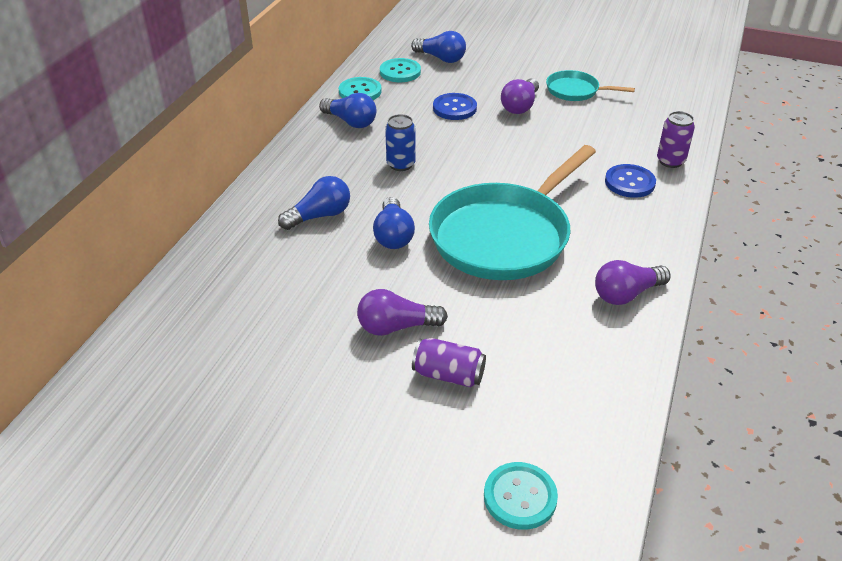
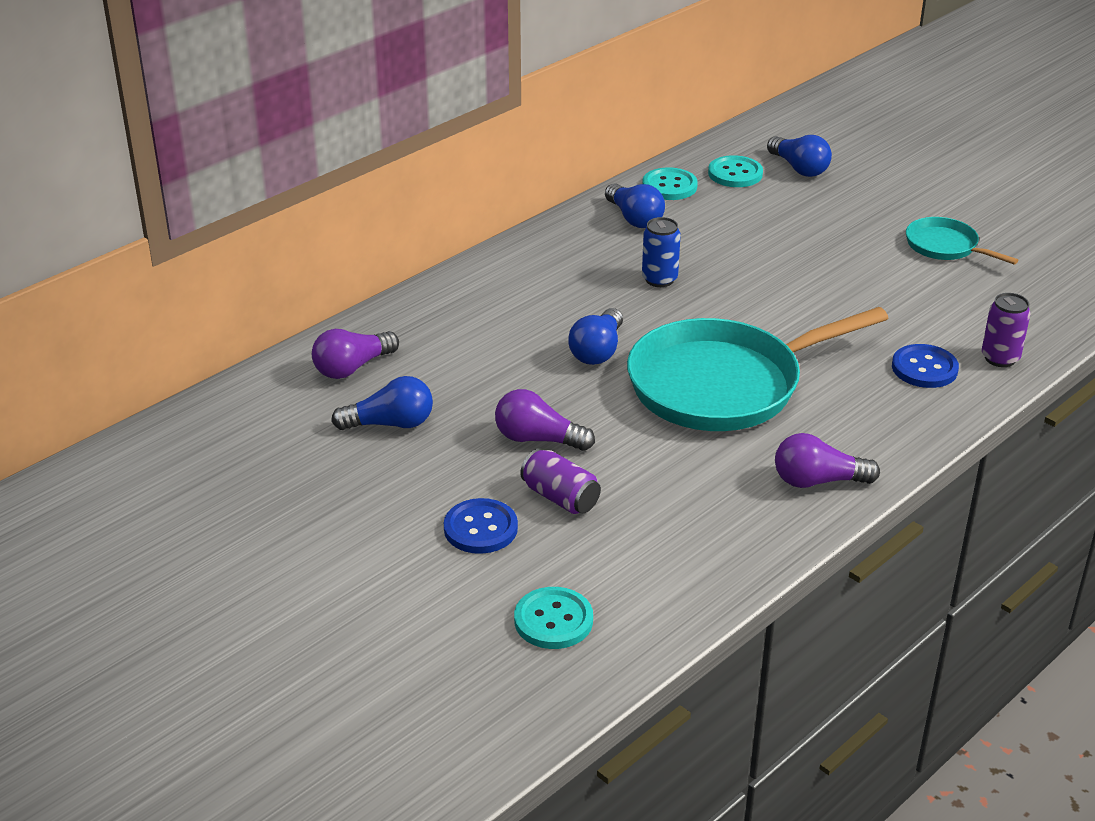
camera: 25 degrees right, 5 degrees down
blue light bulb [278,176,350,230] -> blue light bulb moved to [331,376,433,430]
blue button [433,93,477,120] -> blue button moved to [444,498,518,554]
purple light bulb [501,78,539,114] -> purple light bulb moved to [312,329,399,379]

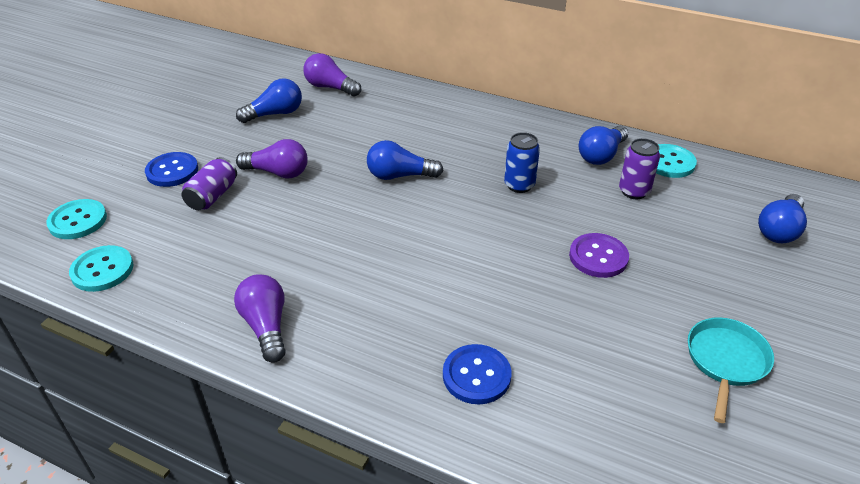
camera: 70 degrees right, 5 degrees up
blue light bulb [331,376,433,430] -> blue light bulb turned 90 degrees counterclockwise [236,78,302,123]
purple light bulb [495,389,595,451] -> purple light bulb turned 105 degrees clockwise [236,139,308,179]
turquoise pan [627,307,889,431] -> none
turquoise button [708,155,763,187] -> turquoise button moved to [69,245,134,292]
purple can [982,293,1030,367] -> purple can moved to [619,138,660,199]
none -> purple button [569,233,629,278]

